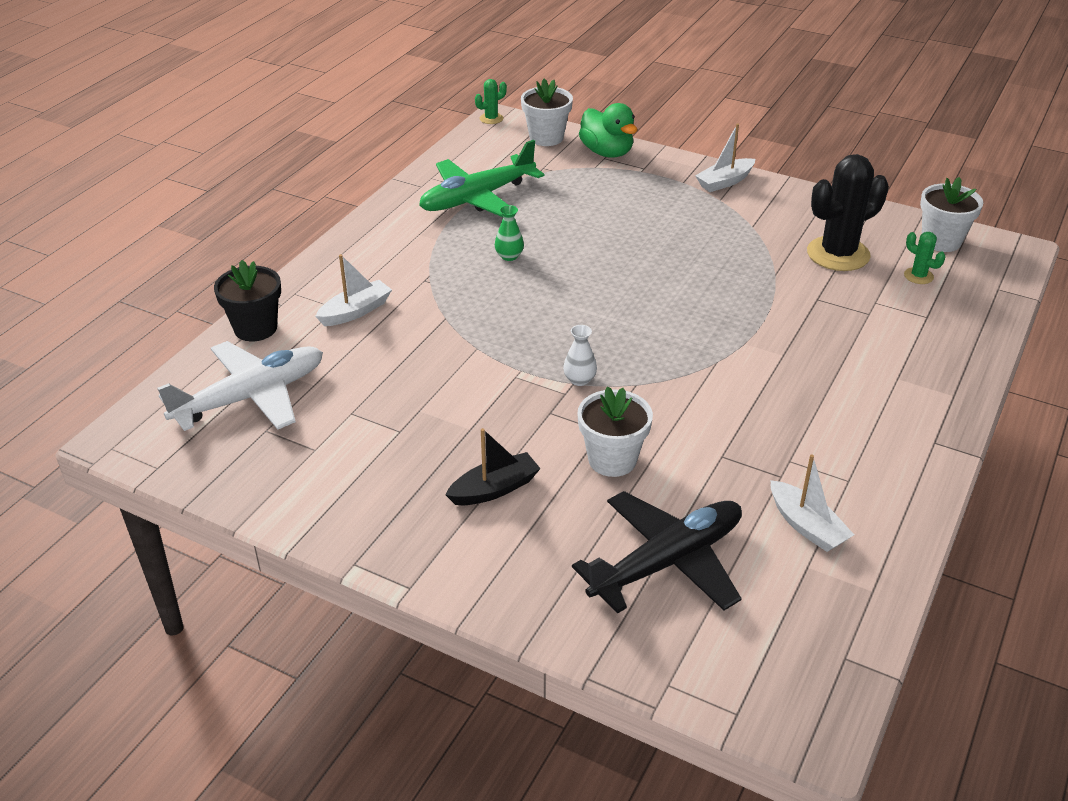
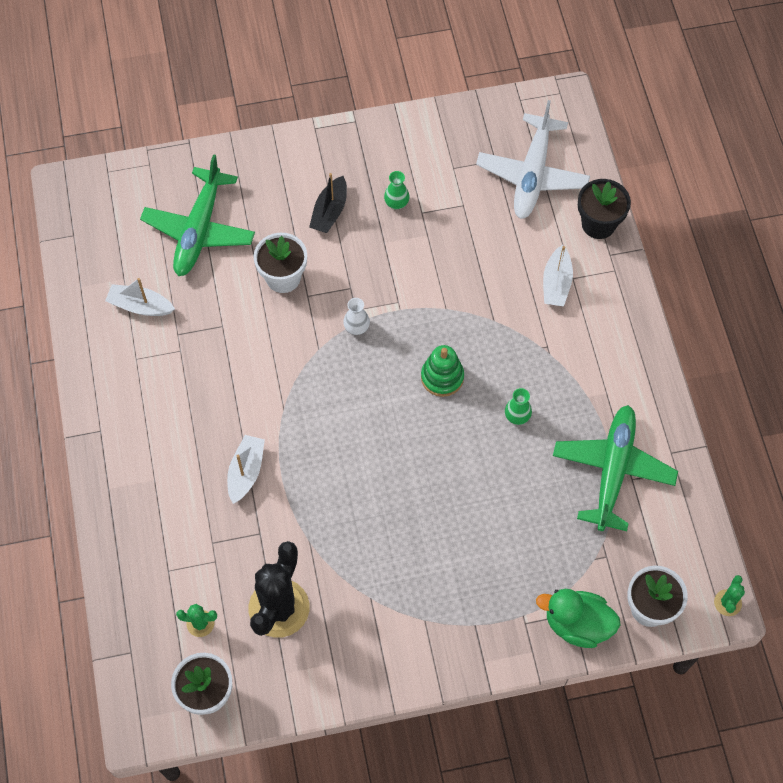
camera: 140 degrees right, 25 degrees up
black plane [572,491,742,614] -> green plane [140,154,255,276]
white boat [695,123,755,192] -> white boat moved to [227,435,265,504]
none -> green vase [384,171,410,209]
none -> green stacking toy [421,345,464,397]

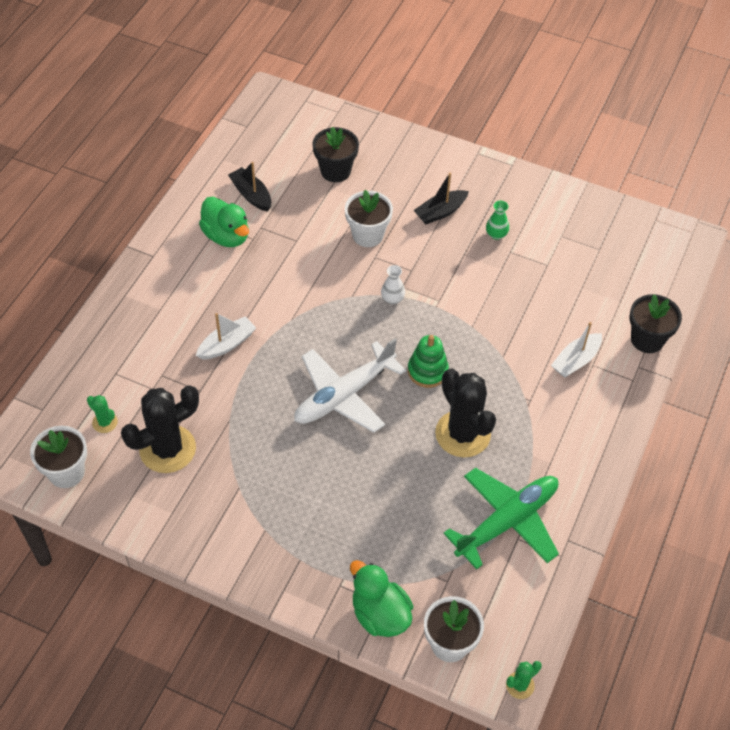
camera: 35 degrees right, 10 degrees down
white boat [105,278,175,316] -> black boat [228,162,271,212]
green plane [140,154,255,276] -> black flower pot [313,127,359,182]
white plane [476,100,590,219] -> white plane moved to [294,338,406,433]
green vase [505,388,532,425] -> black cactus [435,368,496,458]
none -> green duck [199,197,249,247]

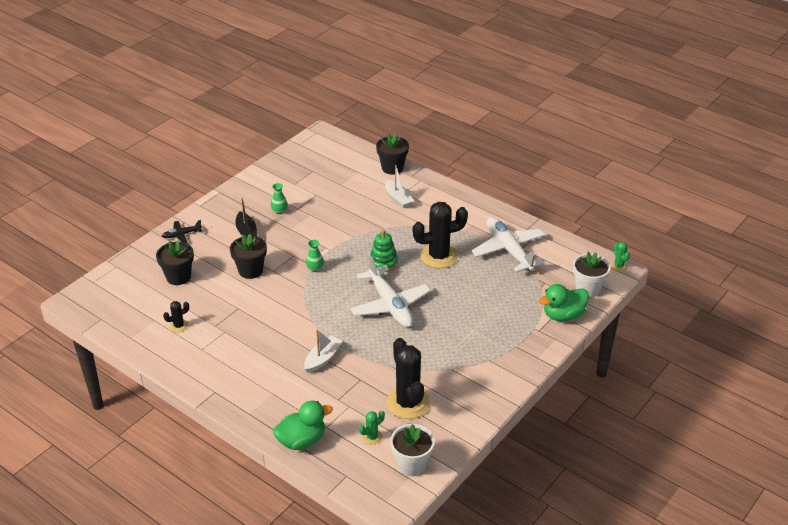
camera: 75 degrees left, 15 degrees down
white boat [196,313,256,360] -> white boat turned 60 degrees clockwise [304,329,343,373]
green duck [199,197,249,247] -> green duck moved to [273,401,333,450]
black boat [228,162,271,212] -> black cactus [163,301,189,332]
white flower pot [345,190,393,247] -> black flower pot [230,234,267,279]
white vase [381,265,405,304] -> green vase [306,240,324,272]
green plane [443,468,559,569] -> white plane [471,217,545,272]
none -> black plane [162,220,202,243]

